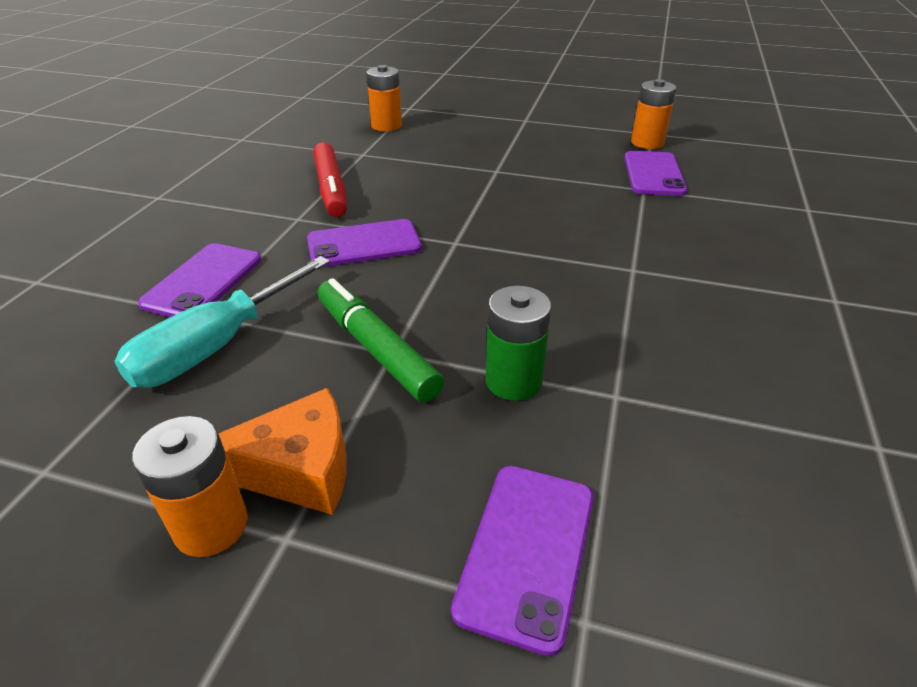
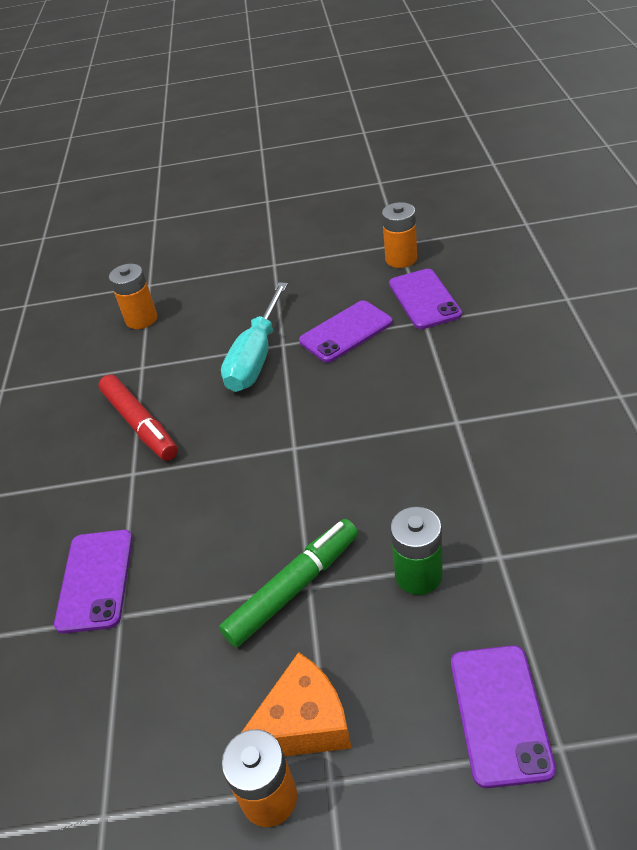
camera: 15 degrees left, 5 degrees up
turquoise screwdriver [114,256,330,388] -> turquoise screwdriver moved to [221,282,288,392]
purple phone [307,219,422,267] -> purple phone moved to [299,301,393,363]
green marker [318,278,444,402] -> green marker turned 105 degrees clockwise [219,519,358,647]

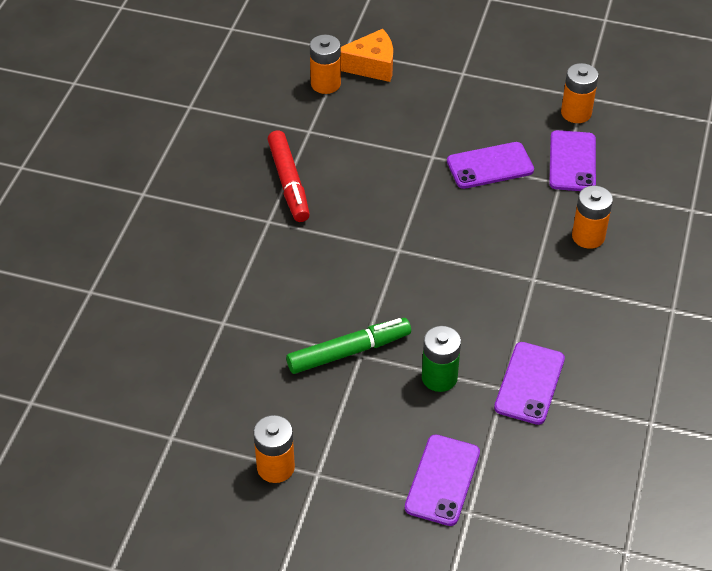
camera: 15 degrees right, 5 degrees up
purple phone [54,530,133,633] -> purple phone moved to [494,342,565,425]
turquoise screwdriver [221,282,288,392] -> none
orange cheese [241,652,352,756] -> orange cheese moved to [341,29,393,82]
none -> orange battery [572,186,613,249]

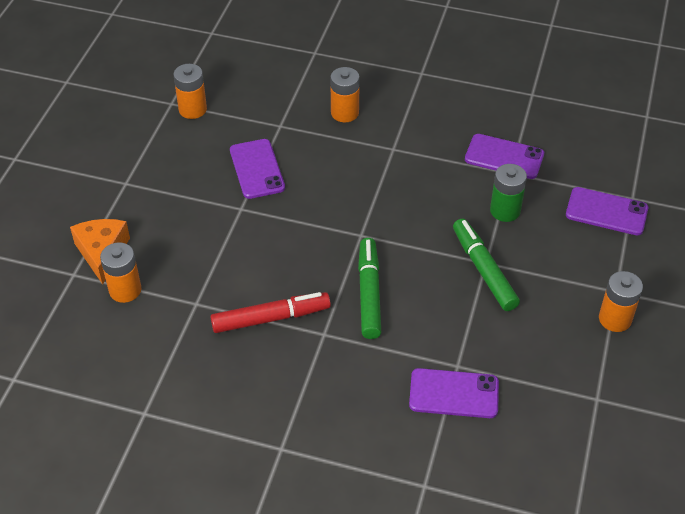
camera: 90 degrees left, 0 degrees up
purple phone [549,130,596,191] -> purple phone moved to [409,368,499,418]
none -> green marker [358,238,381,339]

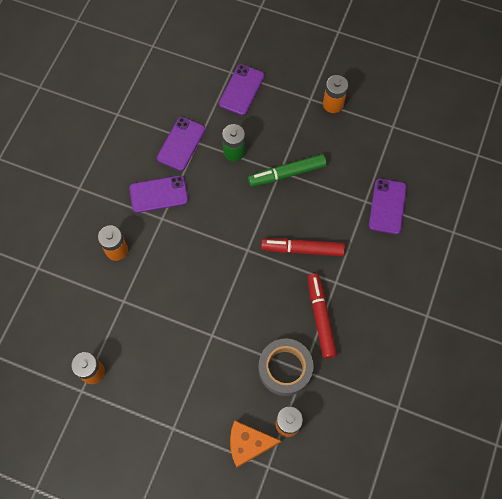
camera: 85 degrees left, 20 degrees up
purple phone [230,139,285,199] -> purple phone moved to [129,175,188,213]
green marker [358,238,381,339] -> red marker [261,238,345,256]
none -> grey tape [258,339,314,396]

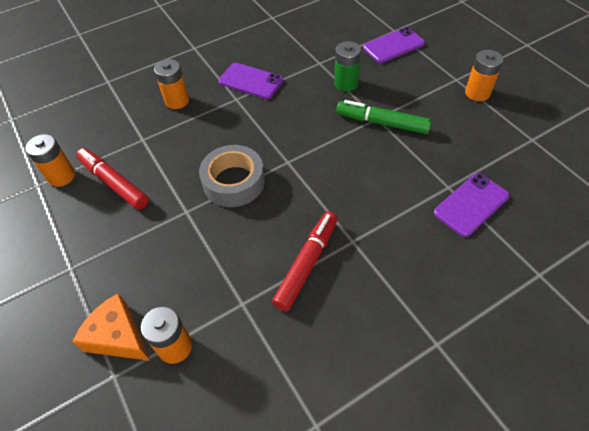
camera: 40 degrees right, 15 degrees down
purple phone [157,117,206,171] -> none
grey tape [258,339,314,396] -> grey tape moved to [199,145,265,207]
red marker [261,238,345,256] -> red marker moved to [76,148,149,210]

